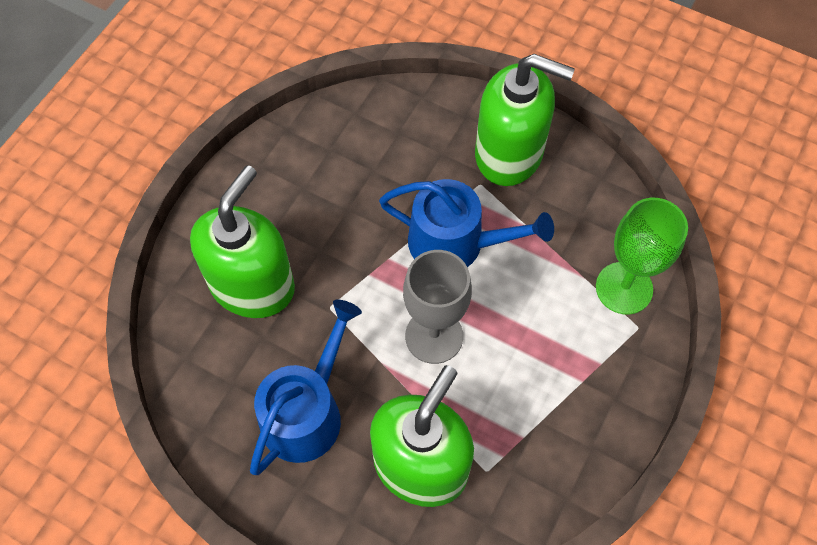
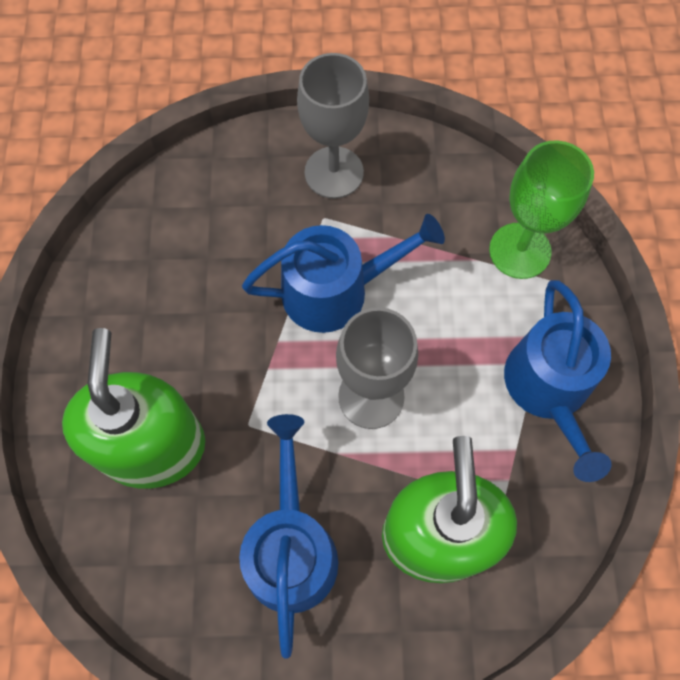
camera: 30 degrees left, 5 degrees up
green soap dispenser [475,54,575,186] -> grey goblet [297,53,369,199]
none -> blue watering can [504,280,612,482]

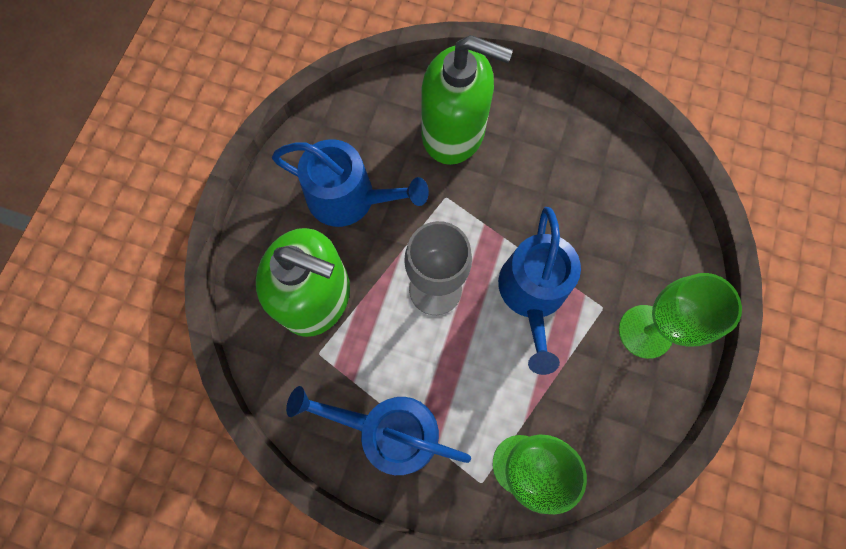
camera: 110 degrees right, 5 degrees up
grey goblet [297,53,369,199] -> green goblet [619,273,742,359]

